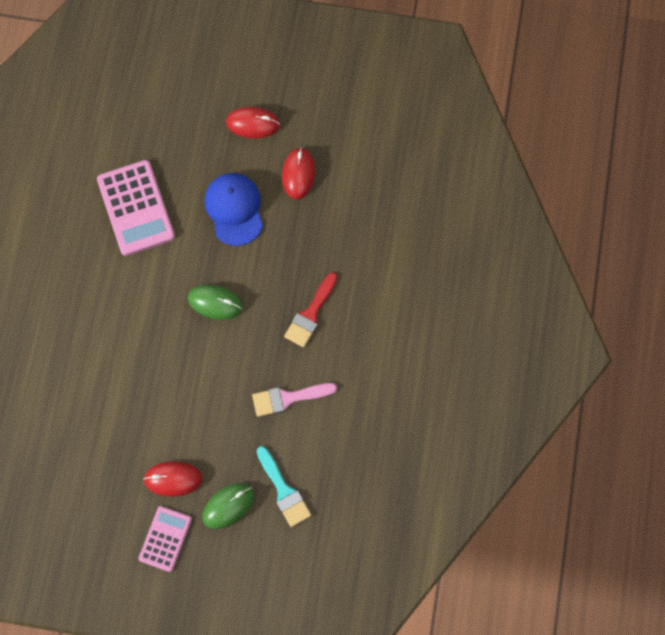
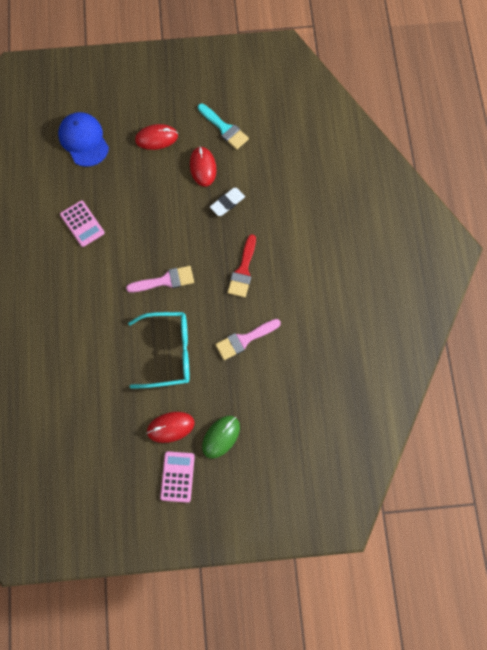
camera: 15 degrees left, 0 degrees up
pink calculator [97,160,175,256] -> pink calculator [60,200,105,247], size x0.60
green mouse [188,284,243,320] -> pink brush [126,266,194,293]
blue cap [205,173,263,246] -> blue cap moved to [58,112,109,167]
turquoise brush [257,446,311,527] -> turquoise brush moved to [198,104,249,150]
none -> turquoise glasses [128,312,189,389]
none -> white eraser [210,188,245,216]

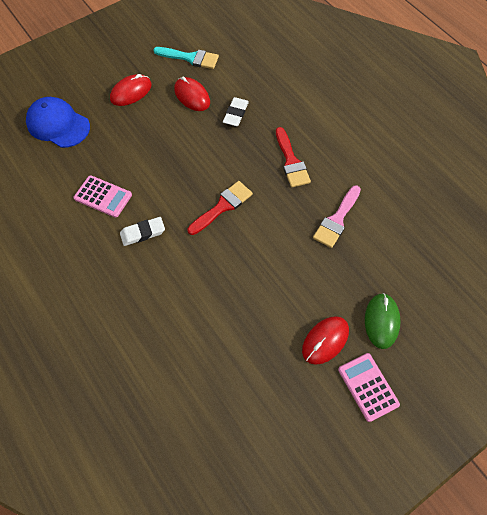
camera: 30 degrees left, 10 degrees down
pink brush [126,266,194,293] -> red brush [188,181,253,235]
turquoise glasses [128,312,189,389] -> none
none -> white eraser [120,217,165,246]

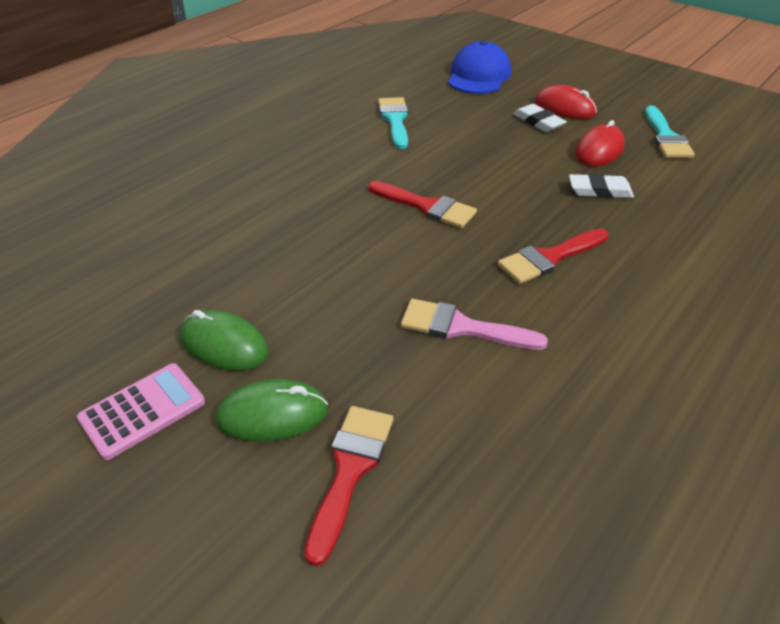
camera: 75 degrees right, 20 degrees down
pink calculator [74,175,132,218] -> turquoise brush [378,97,408,149]
white eraser [120,217,165,246] -> white eraser moved to [514,104,567,132]
red mouse [302,316,349,365] -> green mouse [180,310,268,371]
none -> red brush [304,406,393,567]

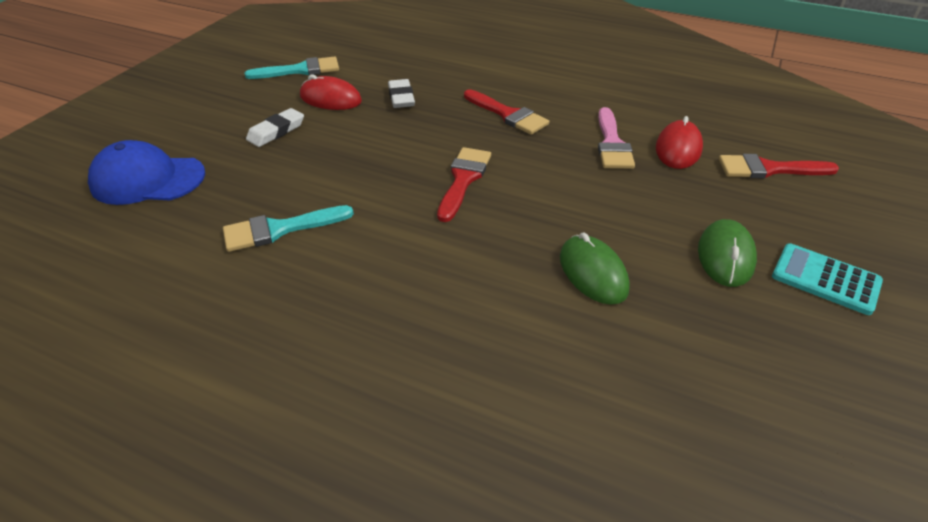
camera: 105 degrees left, 0 degrees up
pink calculator [77,363,205,460] -> turquoise calculator [772,243,883,315]
green mouse [215,379,328,442] -> green mouse moved to [560,232,630,305]
red mouse [535,85,597,119] -> red mouse moved to [656,116,703,169]

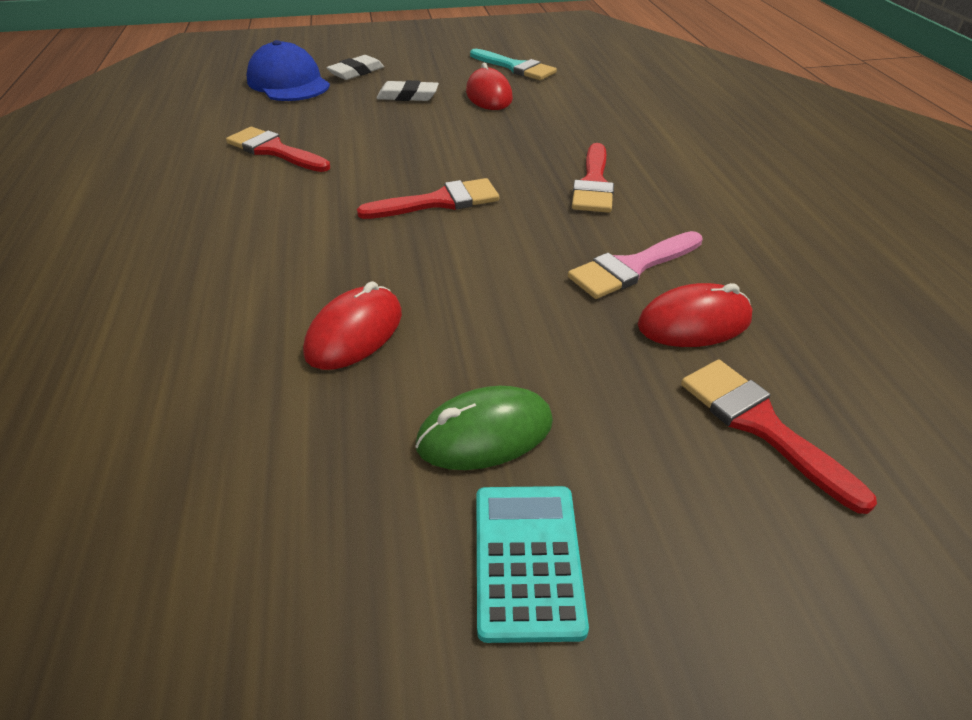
camera: 55 degrees right, 0 degrees up
turquoise brush [223,205,354,252] -> red brush [226,127,330,172]
white eraser [388,79,415,108] -> white eraser moved to [326,55,384,80]
green mouse [560,232,630,305] -> red mouse [303,281,402,370]

